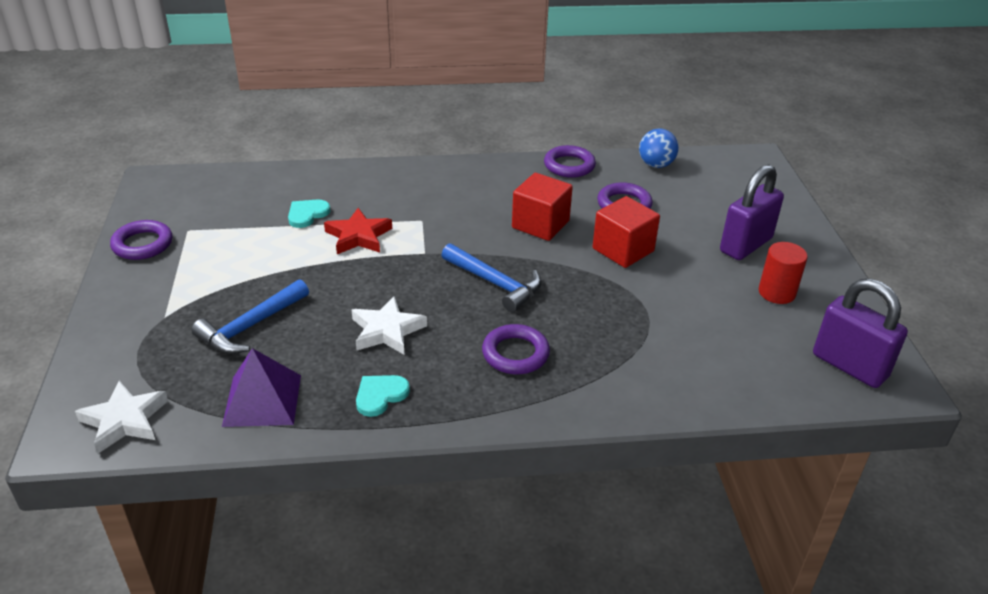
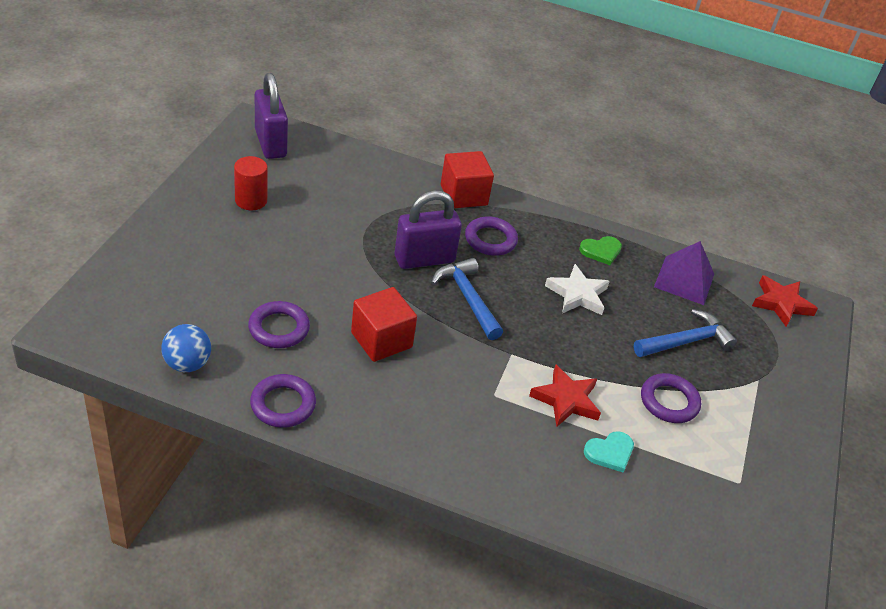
camera: 160 degrees left, 5 degrees up
white star [75,381,168,454] -> red star [752,275,818,327]
purple ring [110,220,172,260] -> purple ring moved to [641,373,701,423]
turquoise heart [356,375,410,417] -> green heart [579,236,622,265]
red cube [592,196,660,268] -> red cube moved to [441,151,494,208]
purple padlock [720,164,784,260] -> purple padlock moved to [395,190,462,269]

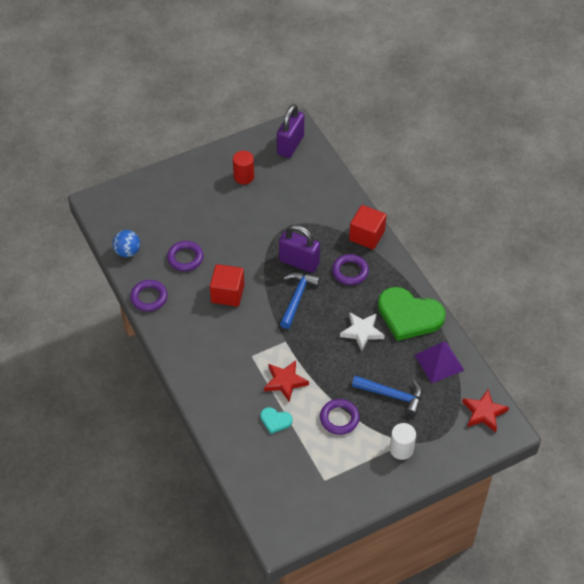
camera: 50 degrees right, 10 degrees up
green heart [579,236,622,265] -> green heart [378,287,446,341], size x2.22
none -> white cylinder [390,423,416,460]

